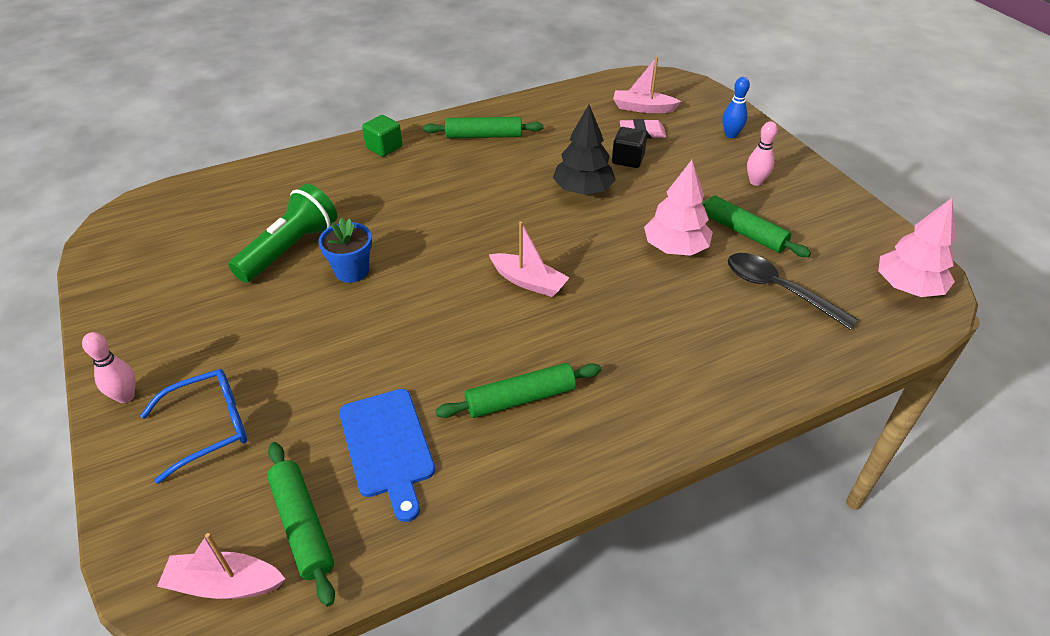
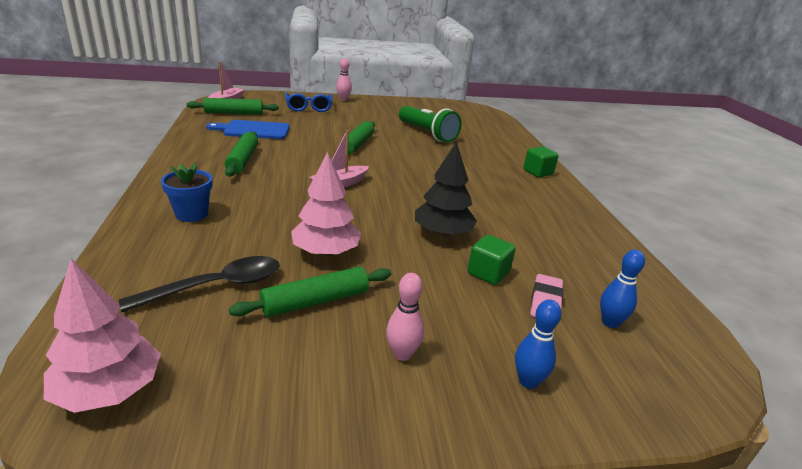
camera: 105 degrees right, 15 degrees down
blue flower pot [318,218,372,283] -> blue flower pot moved to [161,162,213,222]
green rolling pin [423,117,543,138] -> green rolling pin moved to [339,121,375,155]
black cube [612,127,647,168] -> green cube [468,235,515,285]
pink boat [613,57,681,113] -> blue bowling pin [600,249,645,328]

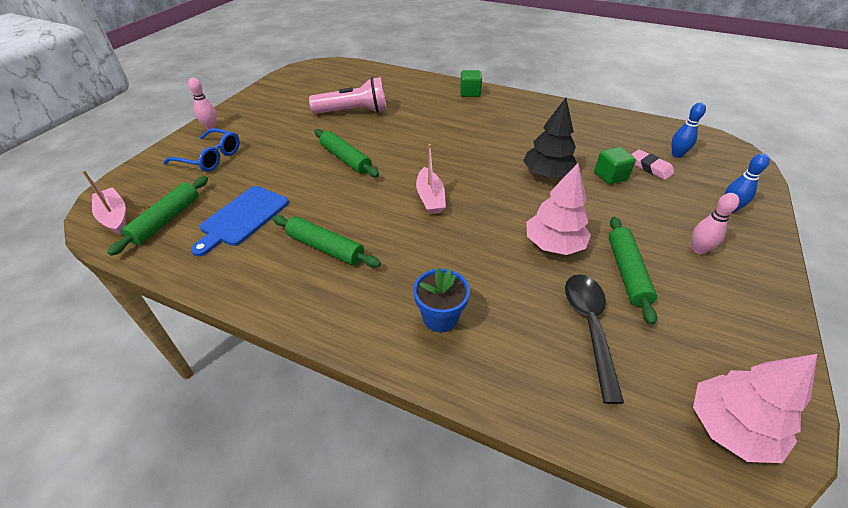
camera: 55 degrees left, 15 degrees up
green flashlight [399,106,461,142] -> pink flashlight [309,77,386,114]

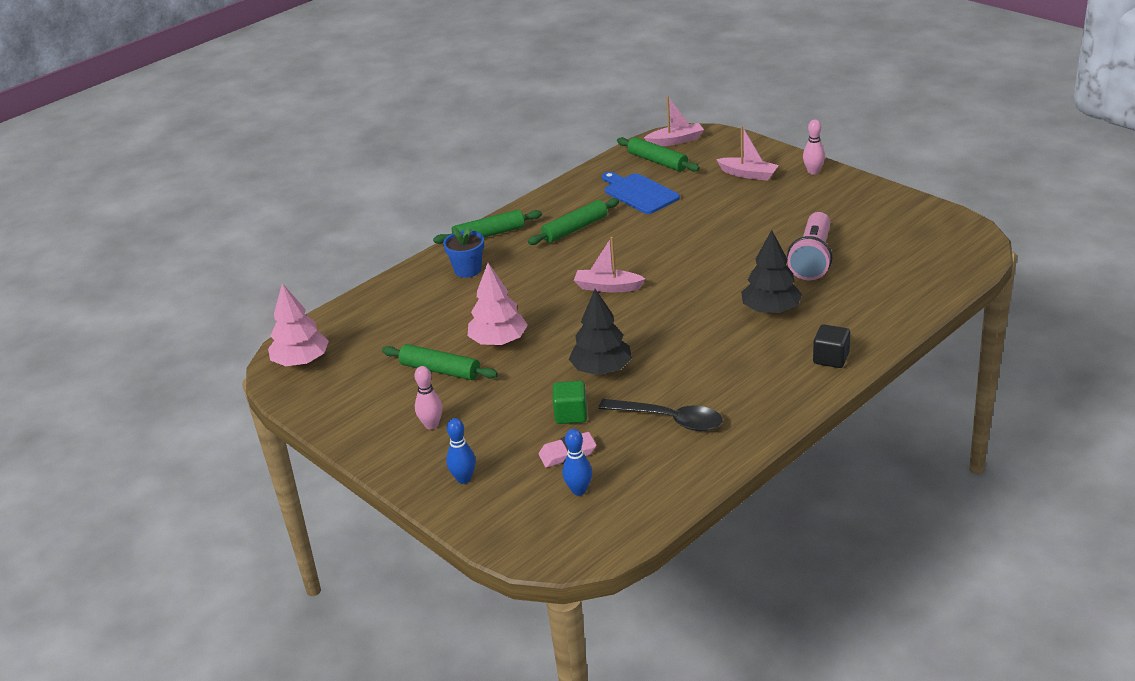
camera: 115 degrees right, 10 degrees down
blue glasses [163,128,240,172] -> pink boat [716,126,779,181]
green rolling pin [315,129,379,177] -> green rolling pin moved to [433,209,542,244]
green cube [460,70,482,97] -> black cube [813,324,850,368]
black spoon [565,274,624,404] -> black spoon moved to [598,399,723,431]
none -> black tree [741,230,802,314]

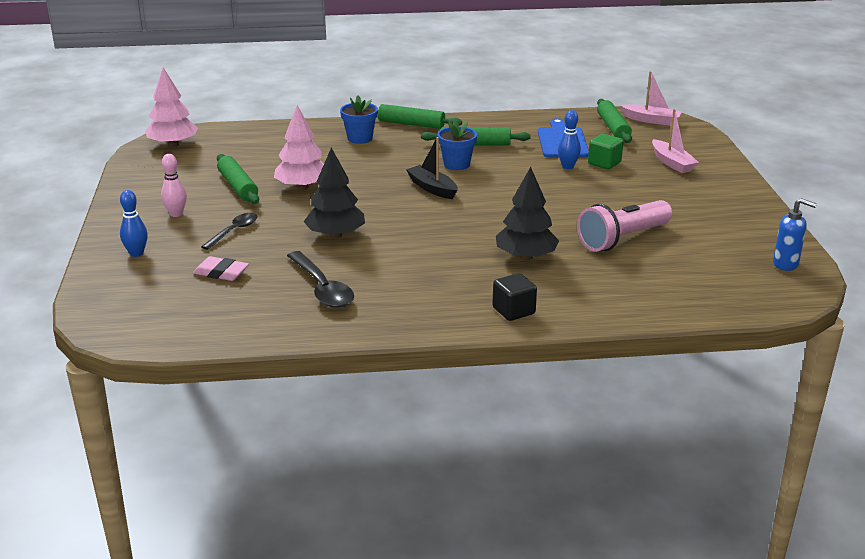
camera: 35 degrees right, 5 degrees down
green cube [553,381,587,424] -> green cube moved to [588,134,623,169]
blue bowling pin [563,429,592,496] -> blue bowling pin moved to [558,110,581,169]
pink boat [574,237,645,292] -> black boat [406,137,457,199]
pink bowling pin [803,120,825,175] -> none
none -> black spoon [201,213,257,250]
none -> blue flower pot [437,119,477,170]
none -> blue soap dispenser [773,198,817,271]

